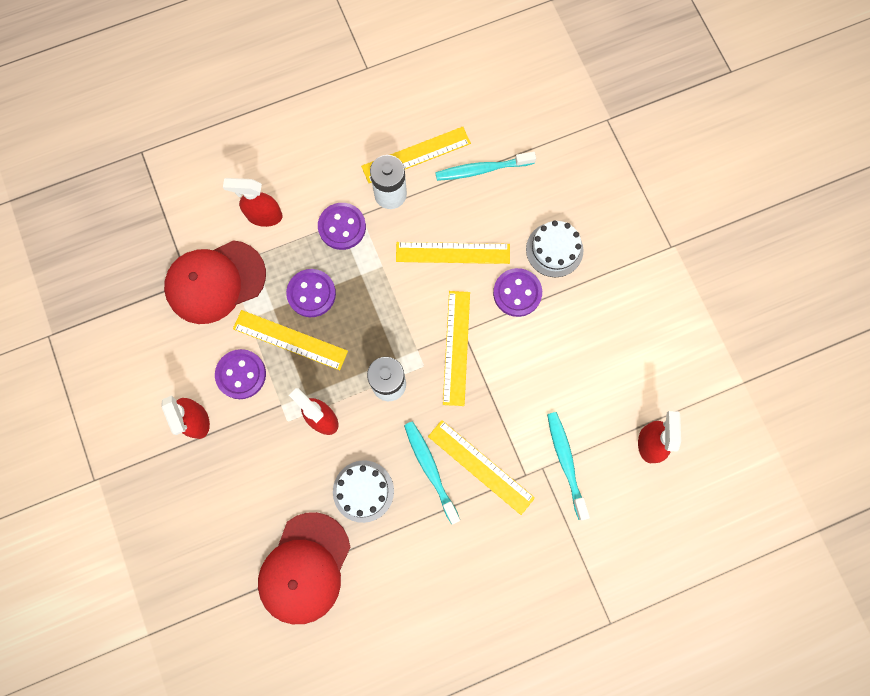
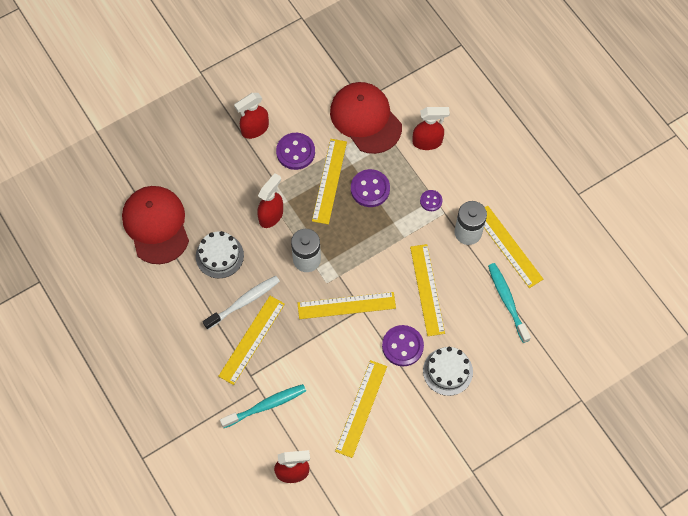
camera: 80 degrees right, 10 degrees down
red spray bottle [223,178,283,227] -> red spray bottle turned 90 degrees clockwise [413,107,450,150]
red cap [258,512,351,624] -> red cap turned 60 degrees clockwise [122,186,189,264]
purple button [318,203,366,250] -> purple button [420,190,442,211], size x0.56
turquoise toothbrush [404,421,460,524] -> white toothbrush [203,276,280,330]
none -> yellow ruler [335,360,387,458]

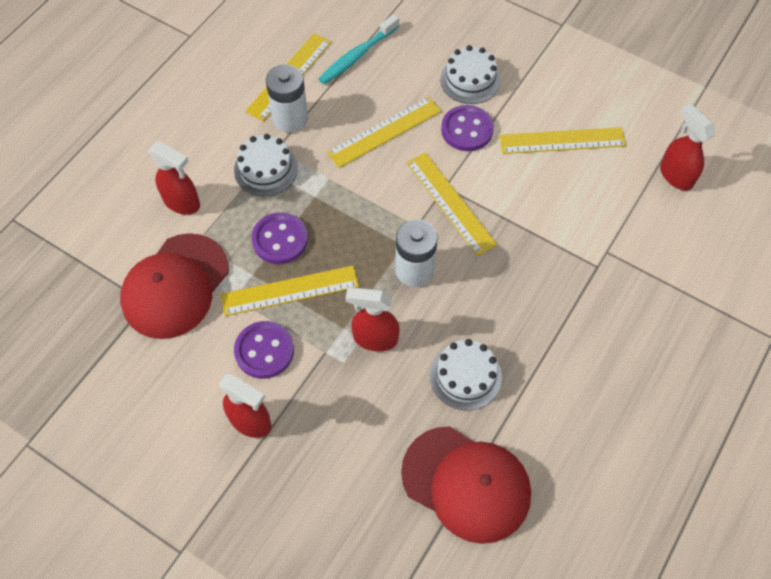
camera: 115 degrees left, 5 degrees down
red cap [122,186,189,264] -> red cap turned 105 degrees counterclockwise [401,426,531,544]
white toothbrush [203,276,280,330] -> none
yellow ruler [218,296,285,385] -> none
turquoise toothbrush [220,384,306,428] -> none
red spray bottle [413,107,450,150] -> red spray bottle turned 150 degrees clockwise [148,141,200,215]
purple button [420,190,442,211] -> white cake [234,134,298,196]

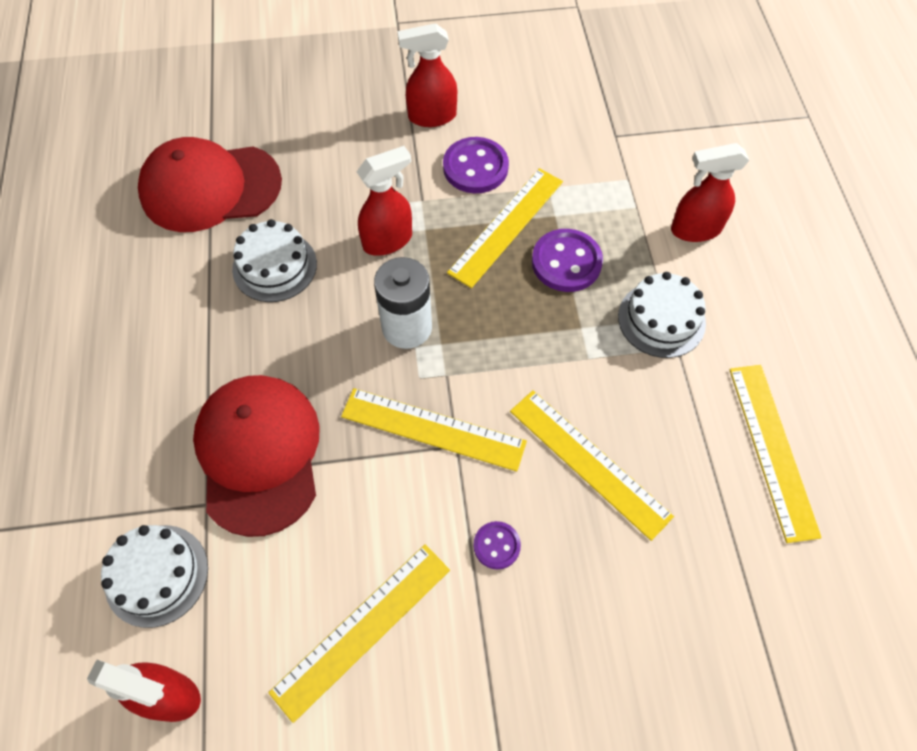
camera: 140 degrees right, 0 degrees up
red cap [120,233,229,339] -> red cap moved to [193,375,320,537]
white battery [266,64,308,133] -> none
turquoise toothbrush [318,14,399,85] -> none
yellow ruler [327,96,441,168] -> yellow ruler turned 60 degrees counterclockwise [510,390,674,541]
white cake [440,45,500,104] -> white cake moved to [101,525,208,628]
purple button [441,105,494,151] -> purple button [474,521,521,569], size x0.56

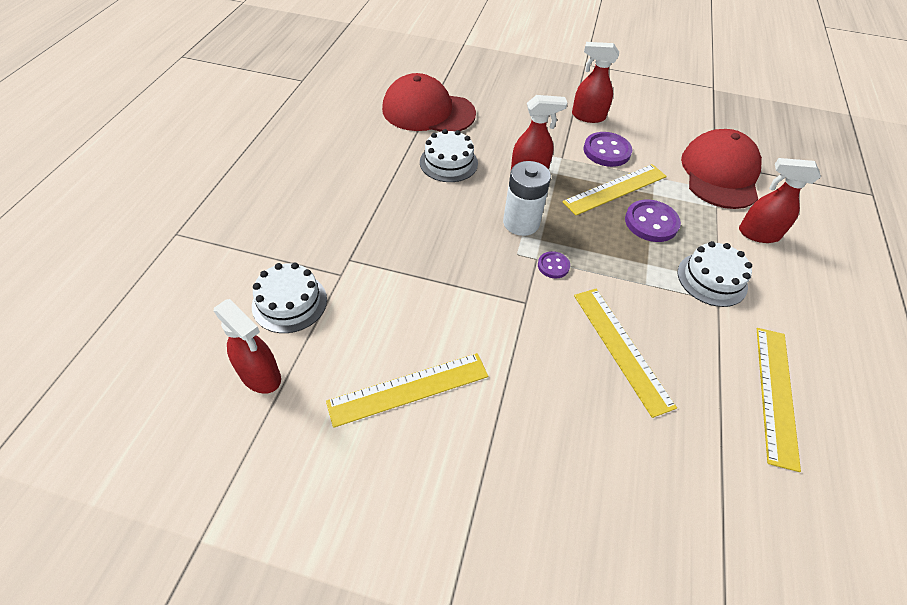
camera: 20 degrees right, 10 degrees down
red cap [193,375,320,537] -> red cap moved to [681,129,762,209]
yellow ruler [341,388,527,472] -> none
purple button [474,521,521,569] -> purple button moved to [538,251,570,278]

